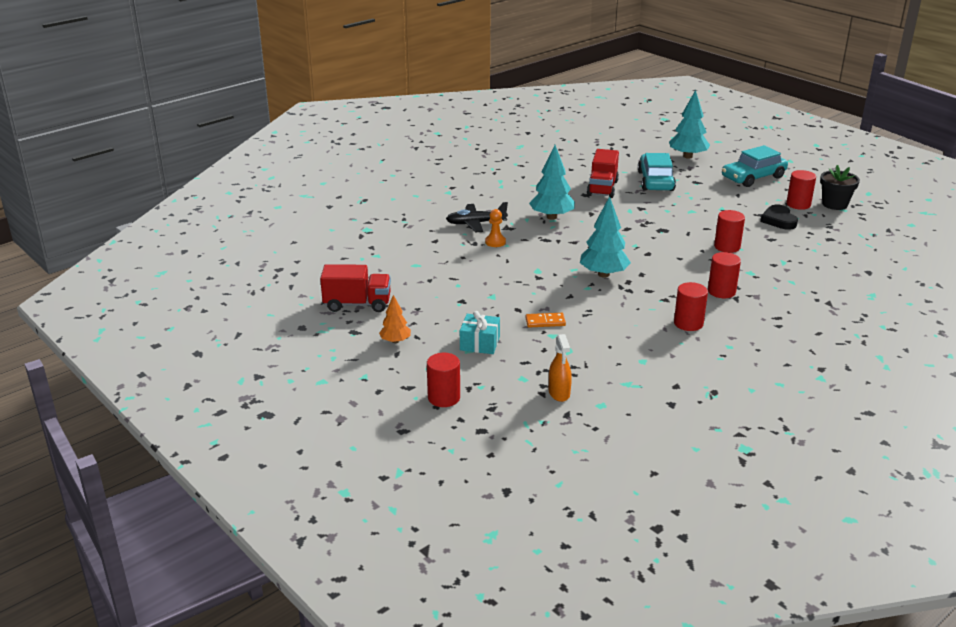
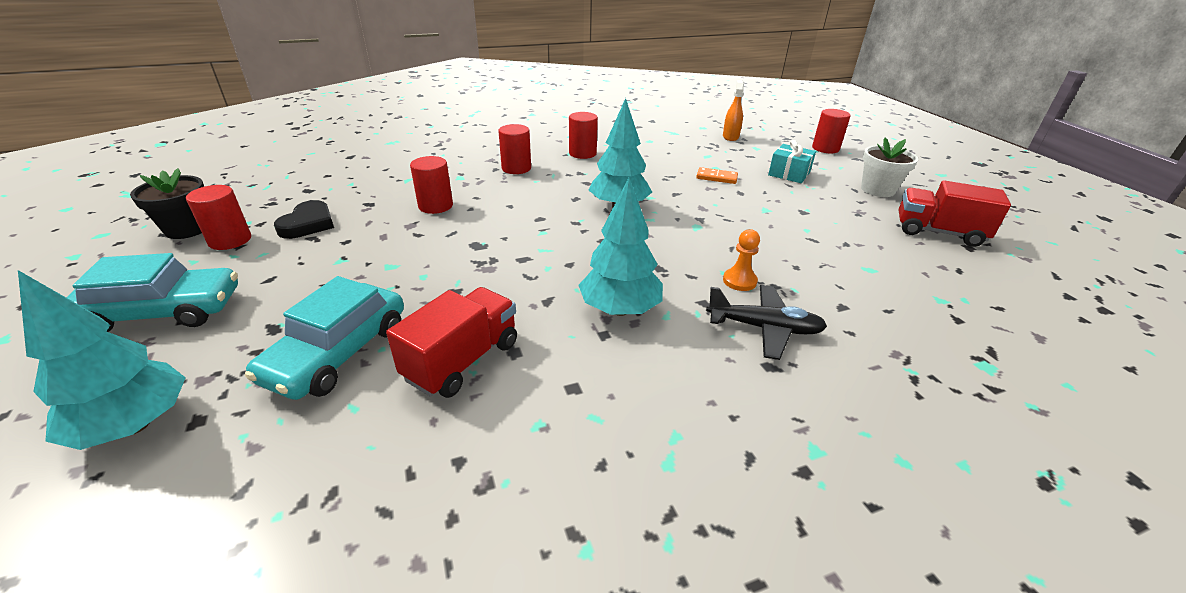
camera: 160 degrees left, 5 degrees up
orange tree [379,295,411,343] -> white flower pot [861,137,919,197]

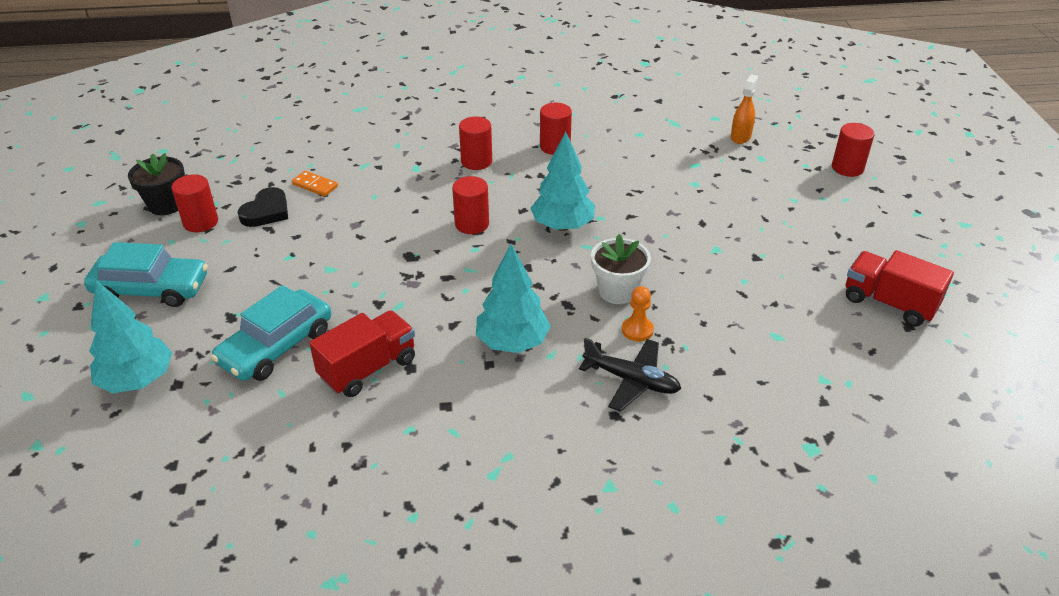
camera: 15 degrees right, 5 degrees up
red cylinder [410,156,453,214] -> red cylinder moved to [452,176,489,234]
orange domino [696,167,738,184] -> orange domino moved to [292,171,338,196]
turquoise gift [768,140,816,183] -> none
white flower pot [861,137,919,197] -> white flower pot moved to [591,234,651,304]

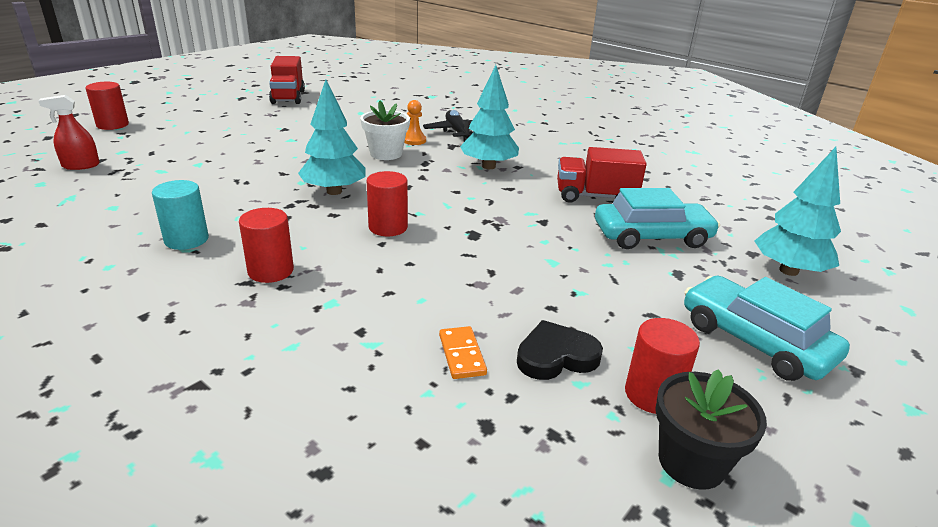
camera: 135 degrees left, 10 degrees down
red cylinder [540,103,572,155] -> turquoise cylinder [152,180,209,250]
orange spray bottle [731,74,758,144] -> red spray bottle [39,95,100,170]

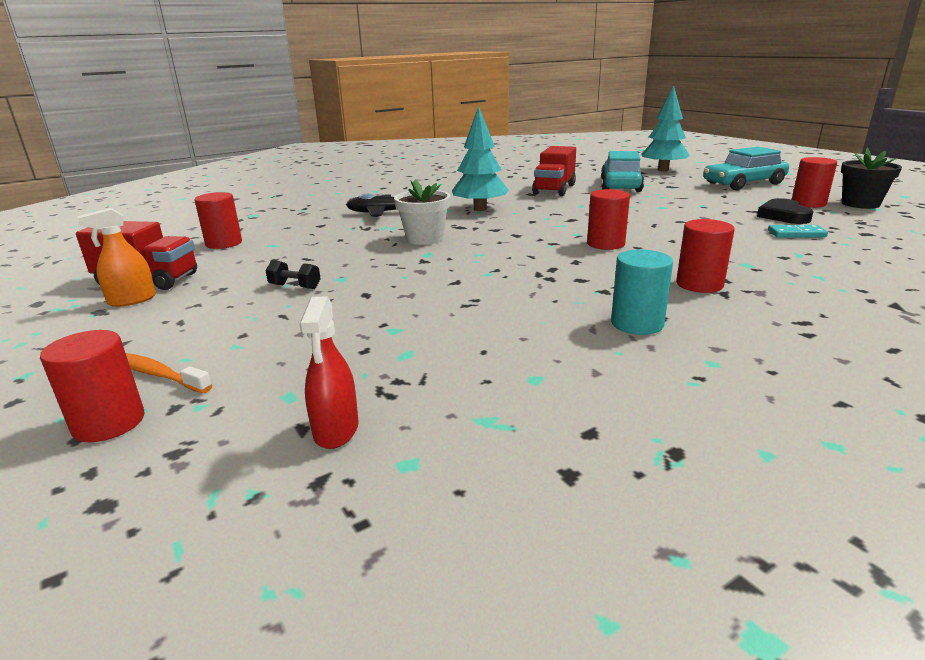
camera: 70 degrees left, 5 degrees down
turquoise tree [298,80,365,195] -> none
orange pawn [404,100,426,145] -> none
orange domino [439,326,487,379] -> turquoise domino [768,225,828,238]
none -> orange spray bottle [77,208,156,307]
none -> orange toothbrush [126,353,212,393]
none -> red cylinder [195,192,242,249]
none -> black dumbbell [265,260,321,289]

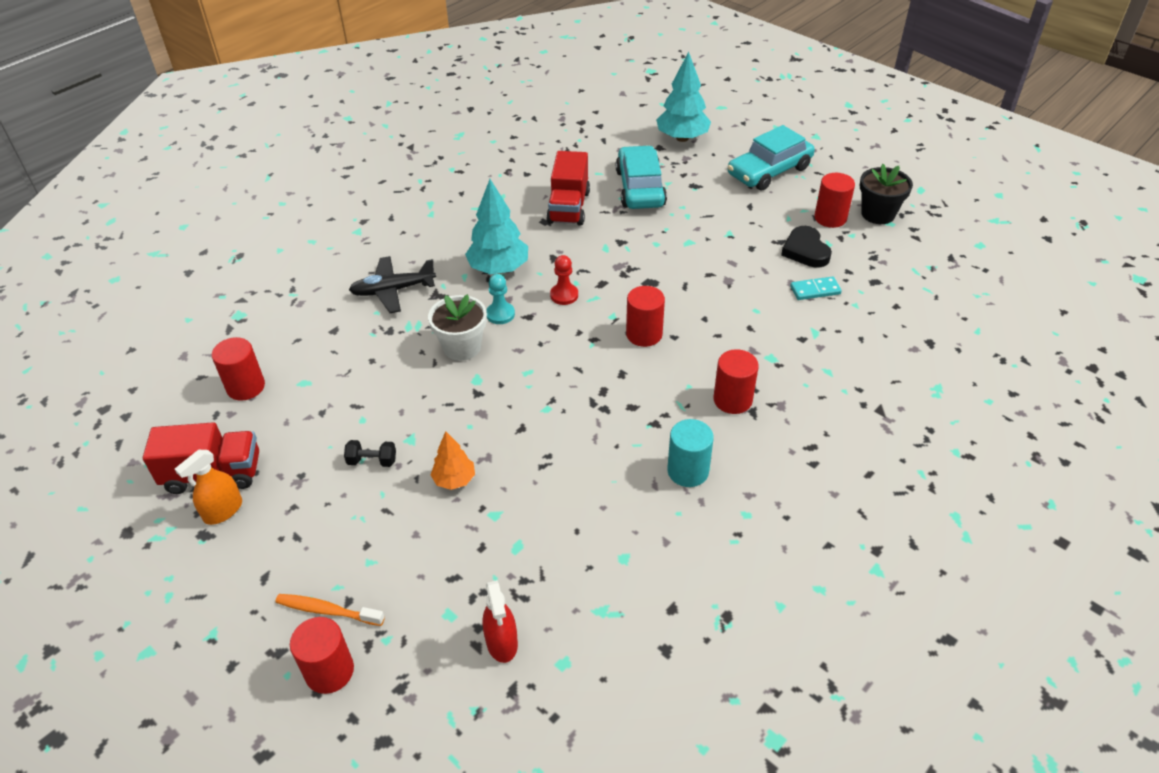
camera: 15 degrees left, 20 degrees up
none -> orange tree [431,431,475,490]
none -> turquoise pawn [486,274,515,324]
none -> red pawn [550,255,578,305]

